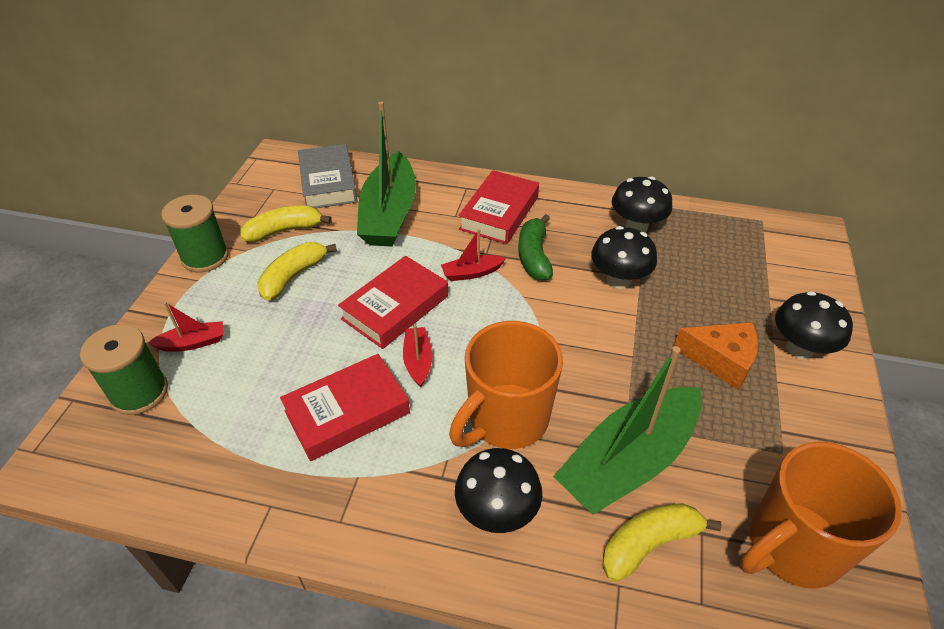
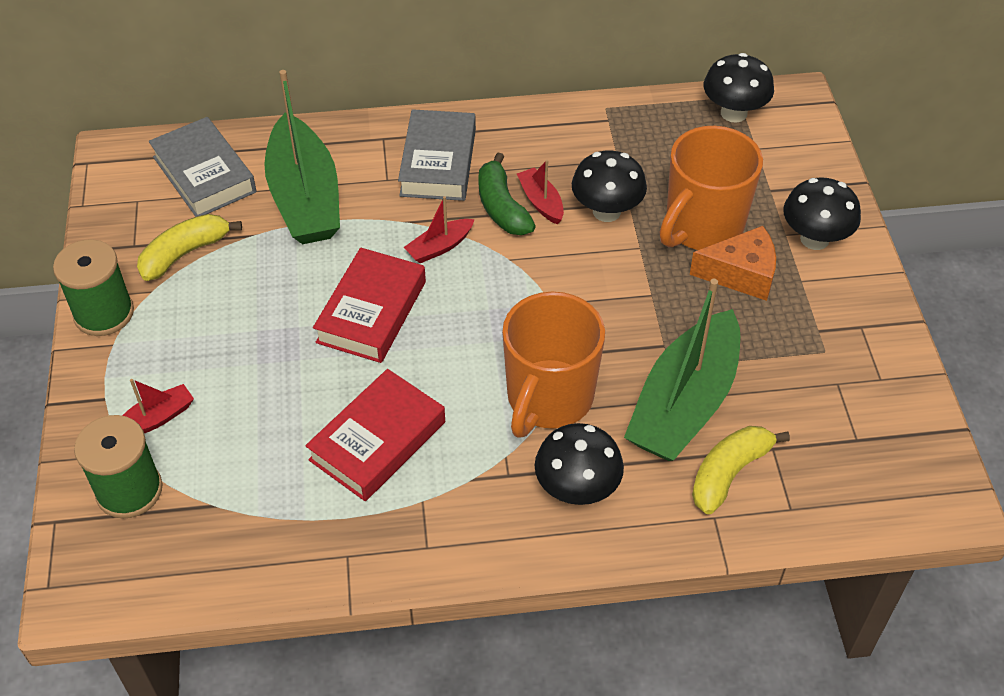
camera: 20 degrees left, 5 degrees up
yellow banana [257,242,337,301] -> none
red boat [403,325,432,388] -> red boat moved to [517,160,564,225]
red book [458,170,539,244] -> grey book [398,109,476,201]
black mushroom [612,177,672,232] -> black mushroom moved to [704,53,774,123]
orange mug [740,442,902,589] -> orange mug moved to [660,126,763,250]

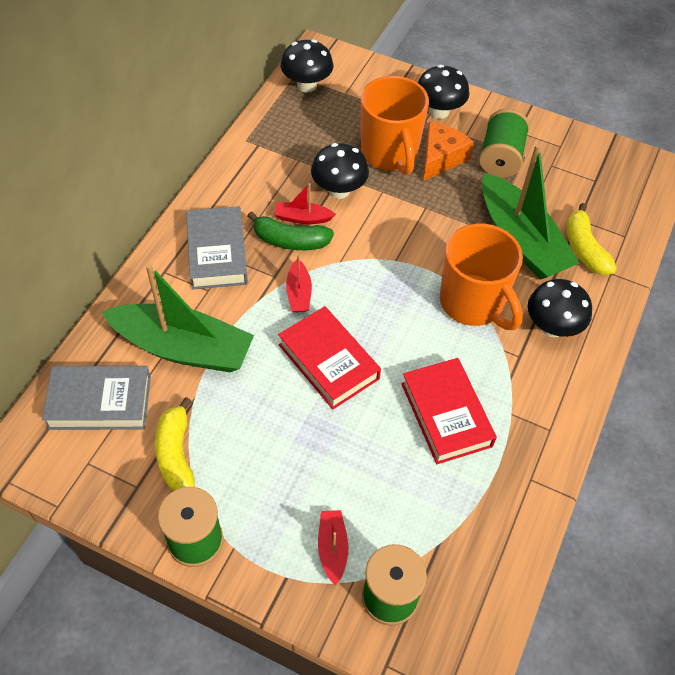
camera: 60 degrees left, 5 degrees up
grey book [398,109,476,201] -> grey book turned 45 degrees clockwise [186,206,248,289]
none -> green spool [479,109,530,178]

